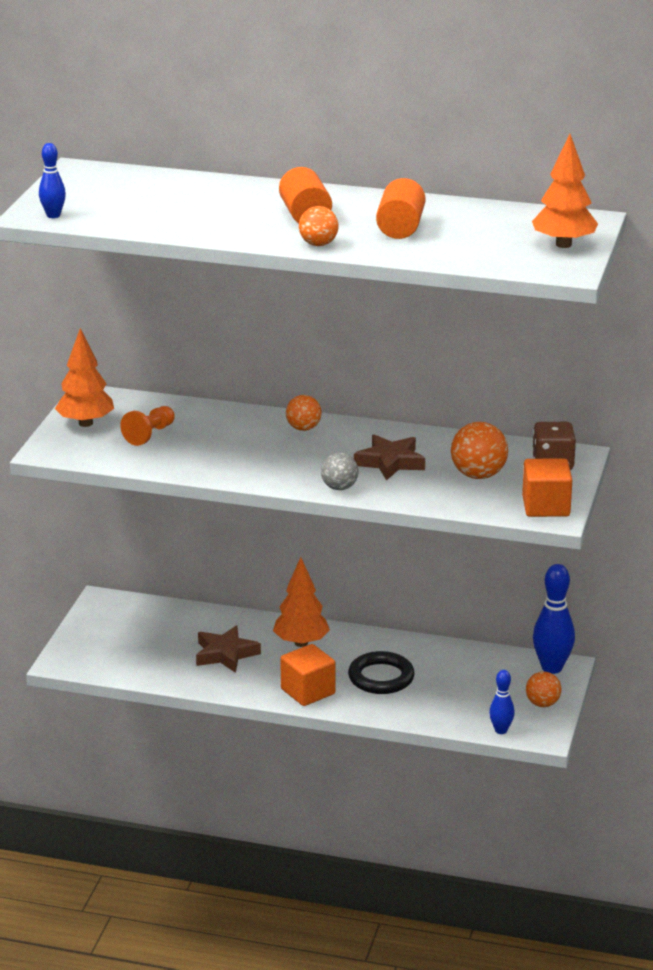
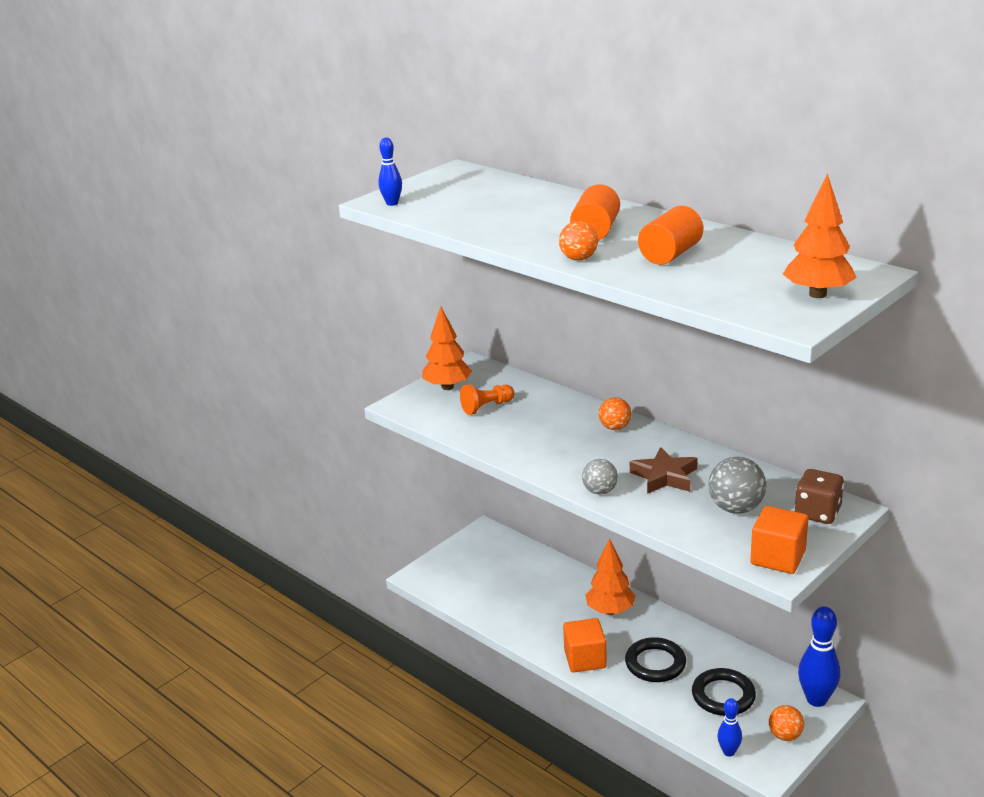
camera: 30 degrees right, 0 degrees up
brown star [196,625,261,673] -> none
orange ball [451,422,508,479] -> grey ball [708,457,766,514]
none -> black ring [692,668,756,716]

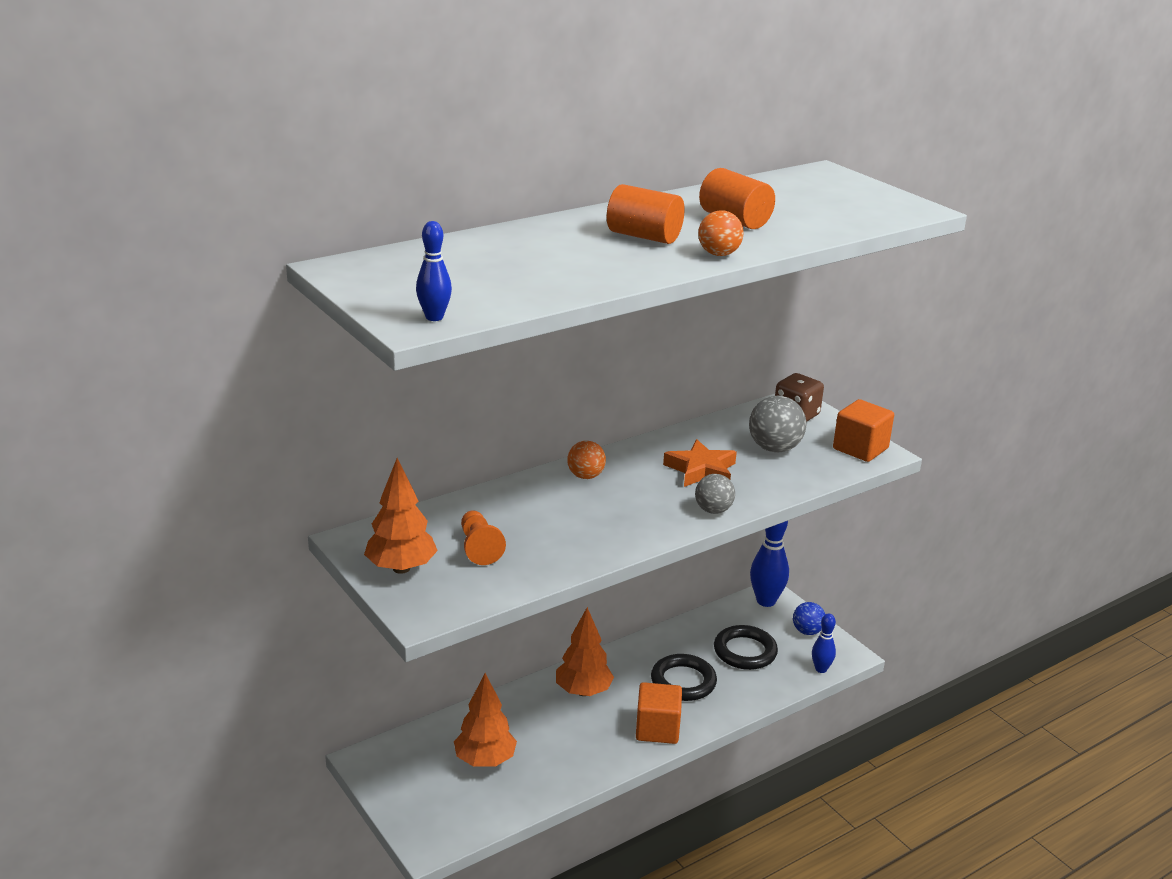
camera: 80 degrees left, 0 degrees up
brown star [630,447,698,494] -> orange star [663,439,737,487]
orange ball [769,705,804,741] -> blue ball [793,602,825,635]
orange tree [783,173,857,298] -> orange tree moved to [454,673,517,767]

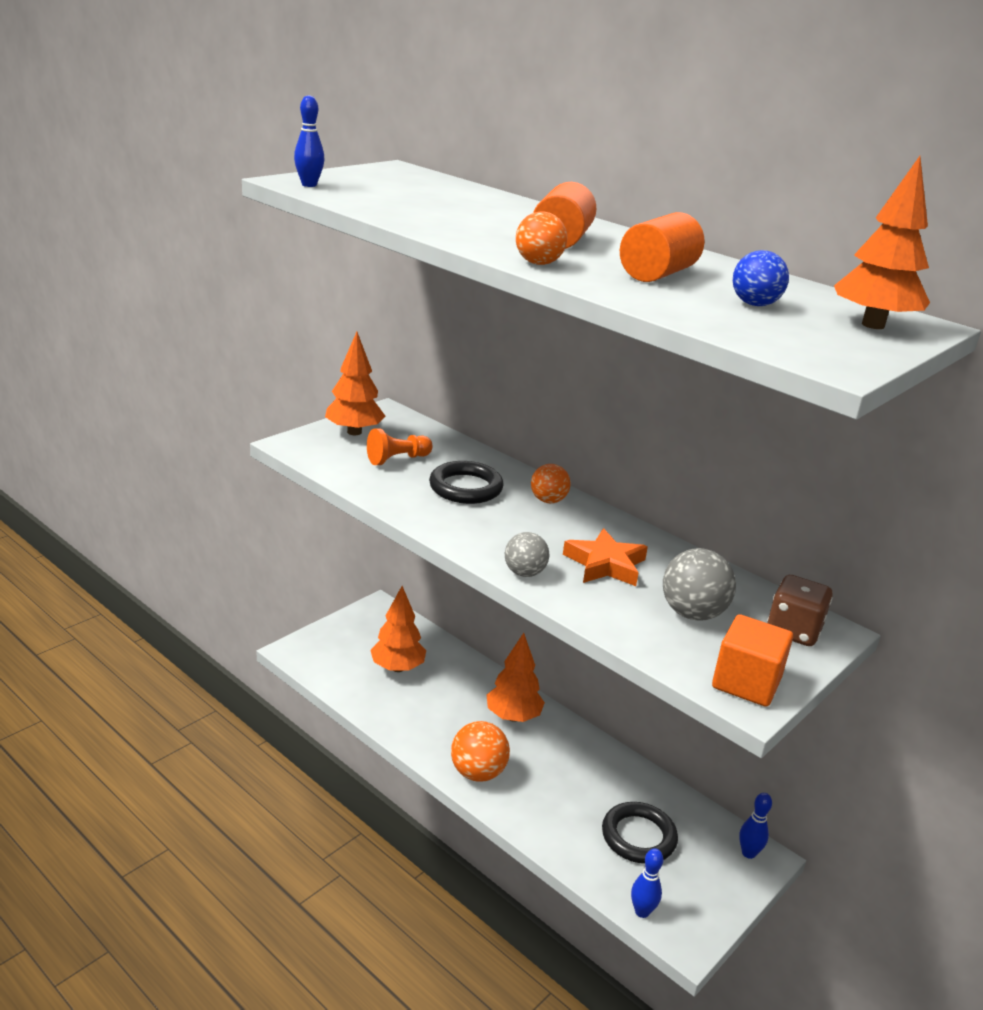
camera: 75 degrees right, 0 degrees up
orange cube [636,682,682,744] -> orange ball [451,721,510,782]
black ring [651,654,717,701] -> black ring moved to [429,461,504,504]
blue bowling pin [750,521,789,607] -> blue bowling pin [739,793,772,859], size x0.57
blue ball [793,602,825,635] -> blue ball moved to [733,250,789,306]
none -> orange tree [834,156,930,329]

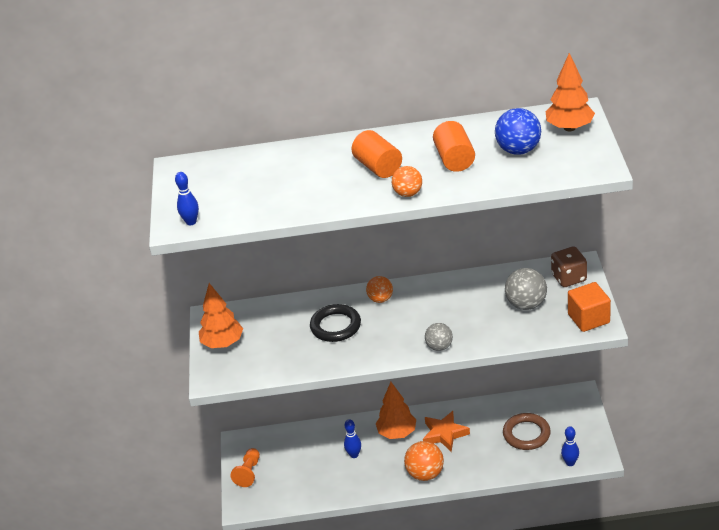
camera: 40 degrees left, 10 degrees up
orange pawn [367,428,433,465] -> orange pawn moved to [230,448,260,487]
orange tree [370,586,426,672] -> none
orange star [563,528,648,586] -> orange star moved to [423,411,470,452]
black ring [602,802,678,864] -> brown ring [503,413,551,450]
blue ball [733,250,789,306] -> blue ball [495,108,541,155], size x1.54
blue bowling pin [739,793,772,859] -> blue bowling pin moved to [344,419,361,458]

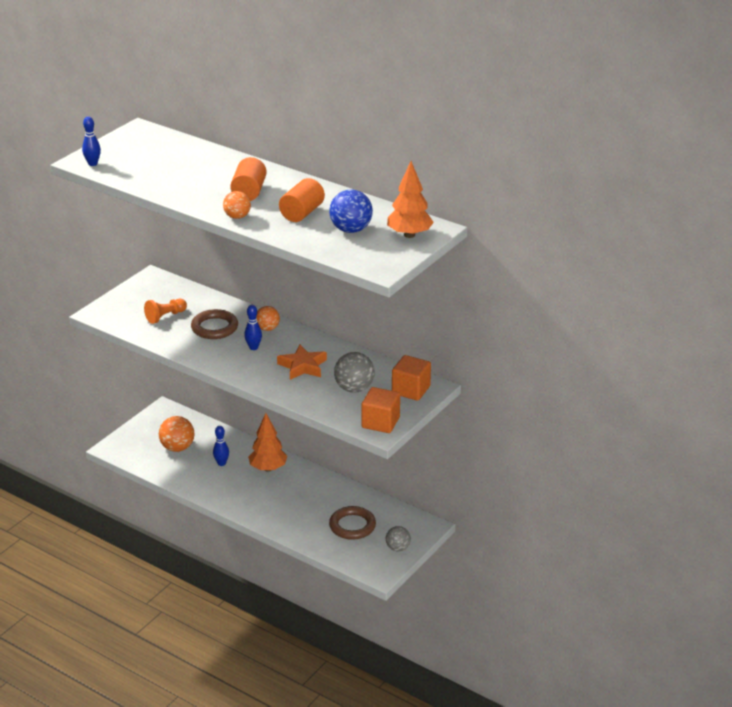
camera: 35 degrees right, 5 degrees down
orange tree [199,283,243,348] -> none
orange pawn [230,448,260,487] -> orange pawn moved to [144,299,187,324]
black ring [310,304,361,342] -> brown ring [191,309,238,339]
orange ball [404,441,444,481] -> orange ball moved to [159,416,194,452]
orange star [423,411,470,452] -> orange star moved to [277,345,327,380]
grey ball [425,323,453,351] -> grey ball moved to [386,526,411,551]
brown dice [551,246,587,287] -> orange cube [392,355,431,401]
blue bowling pin [561,426,579,466] -> blue bowling pin moved to [244,305,262,350]

